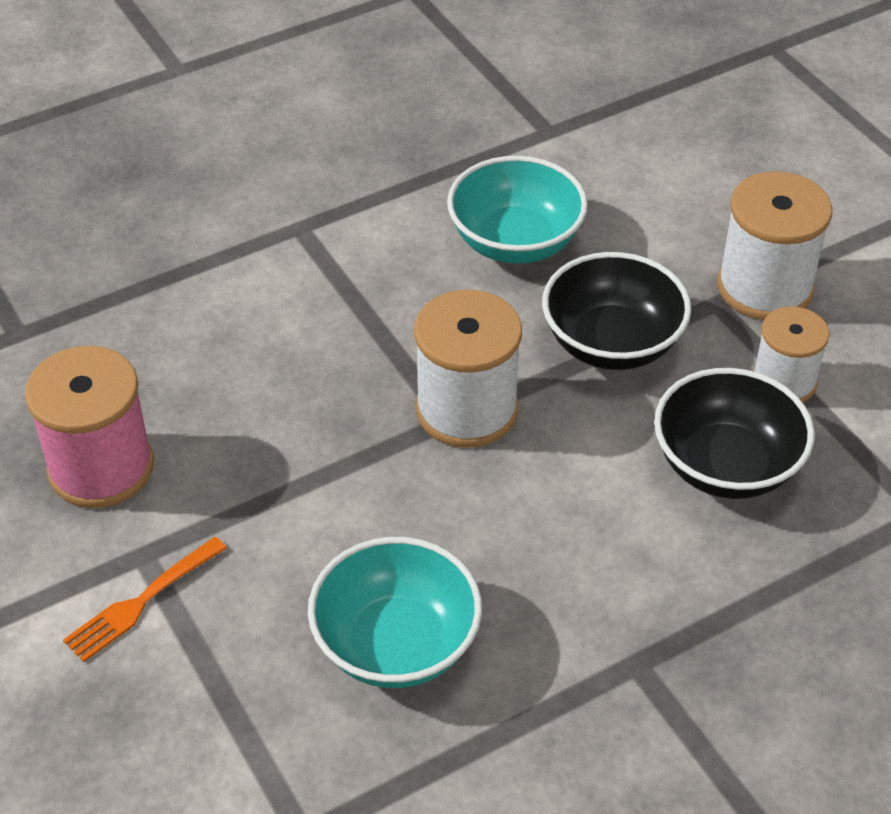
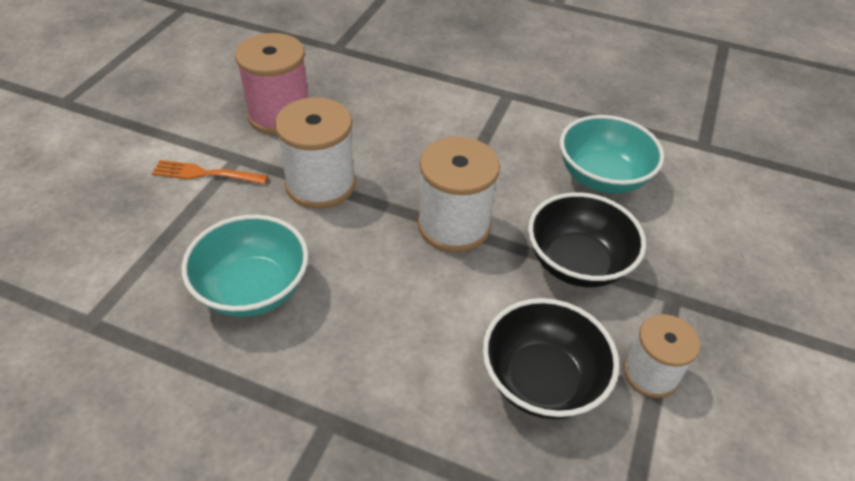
camera: 50 degrees right, 0 degrees up
white spool [717,171,832,320] -> white spool moved to [275,97,356,209]

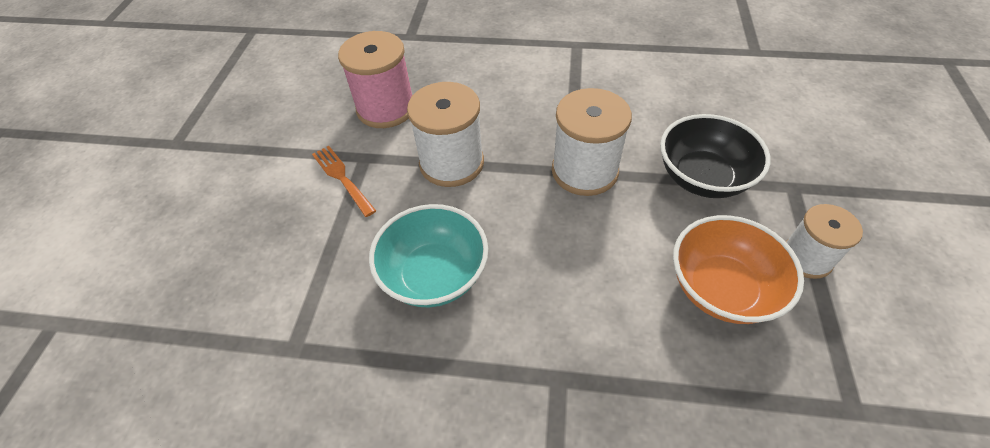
camera: 10 degrees left, 5 degrees up
orange fork [152,160,268,184] -> orange fork turned 60 degrees clockwise [312,146,376,217]
black bowl [482,298,619,419] -> orange bowl [673,215,804,324]
turquoise bowl [560,115,664,194] -> none

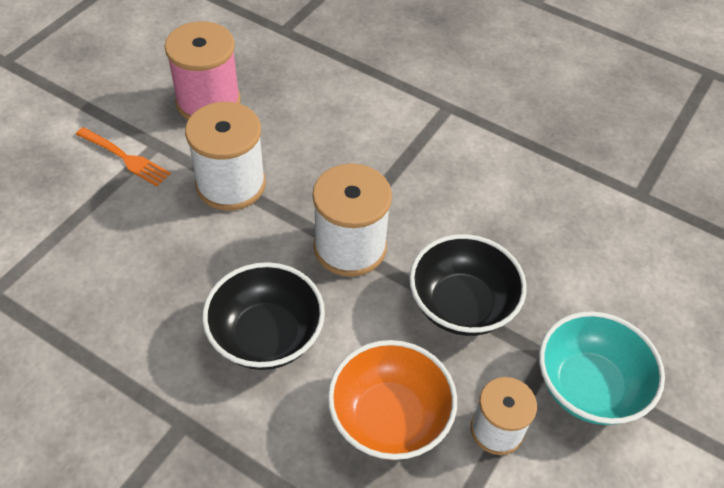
camera: 20 degrees right, 0 degrees up
orange fork [312,146,376,217] -> orange fork turned 135 degrees clockwise [76,127,171,186]
turquoise bowl [369,204,488,307] -> turquoise bowl moved to [539,311,665,425]
none -> black bowl [202,262,325,370]

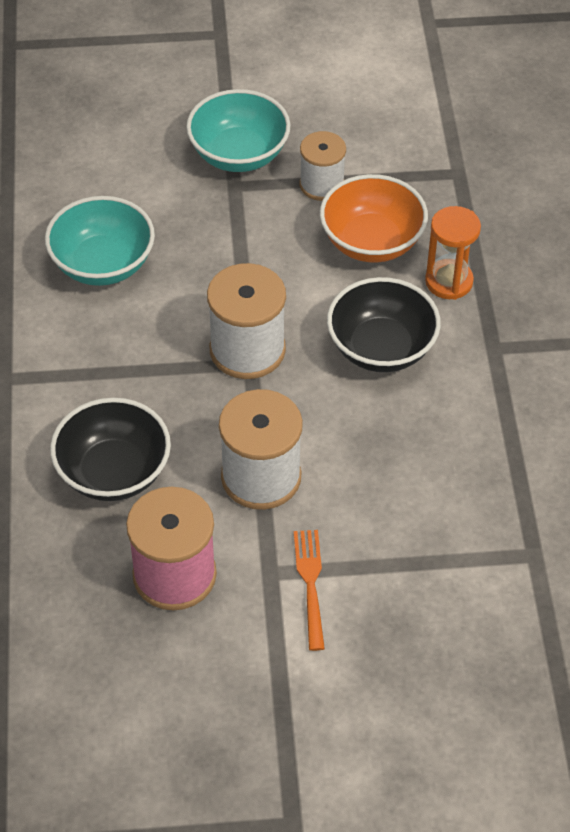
camera: 125 degrees left, 0 degrees up
black bowl [409,234,527,336] -> black bowl moved to [50,398,171,501]
none -> turquoise bowl [45,196,155,286]
none -> orange hourglass [425,206,481,300]

